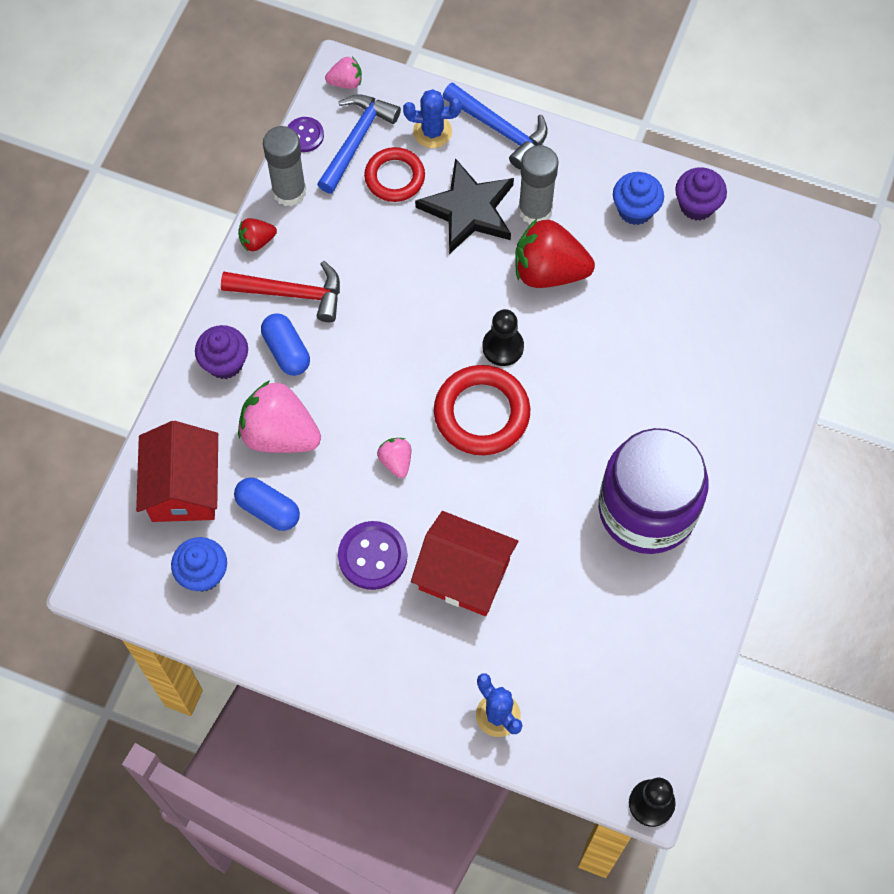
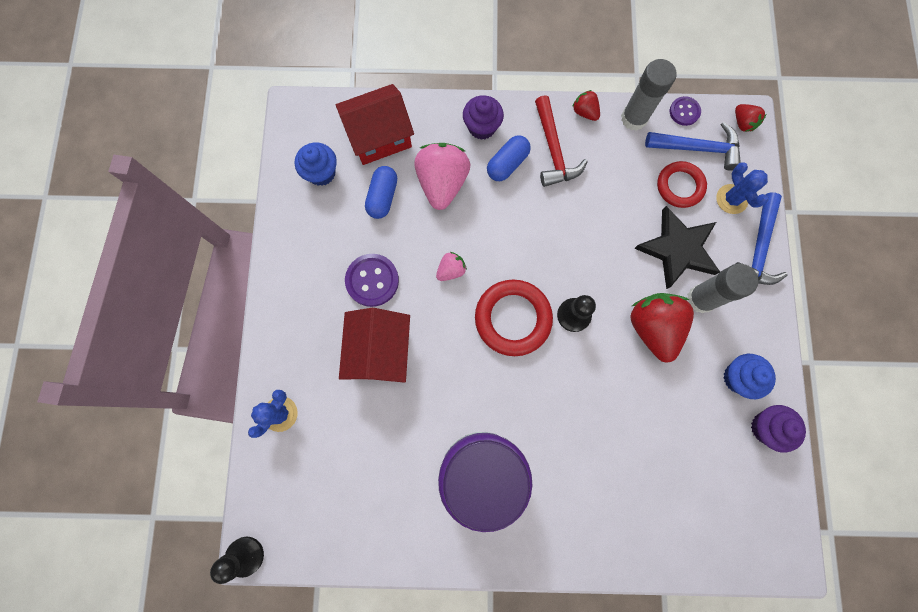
camera: 70 degrees right, 10 degrees up
pink strawberry [325,57,362,89] -> red strawberry [735,104,766,132]

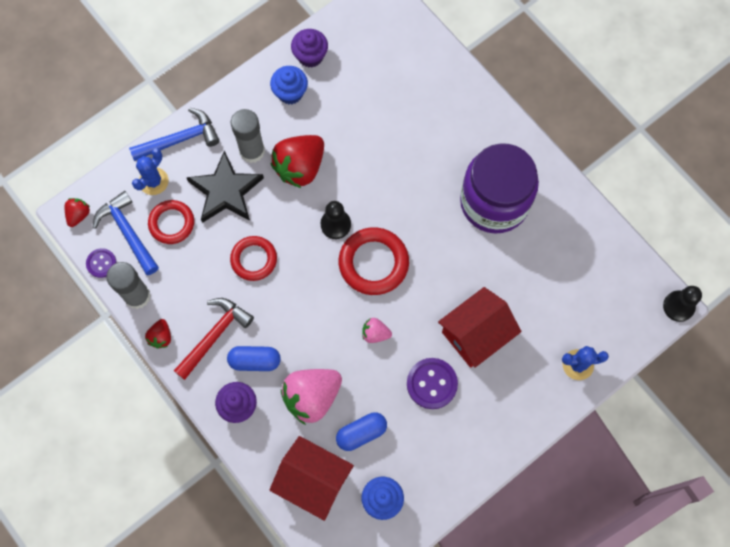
camera: 130 degrees left, 5 degrees down
none -> red ring [230,236,277,281]

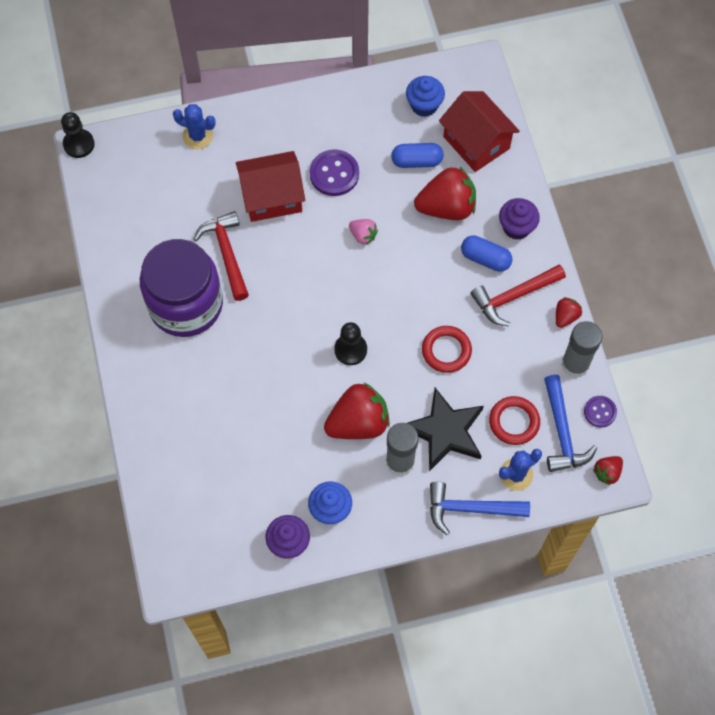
camera: 155 degrees left, 5 degrees down
pink strawberry [281,369,342,425] -> red strawberry [414,167,476,220]
red ring [339,227,409,295] -> none
none -> red hammer [193,211,249,301]

